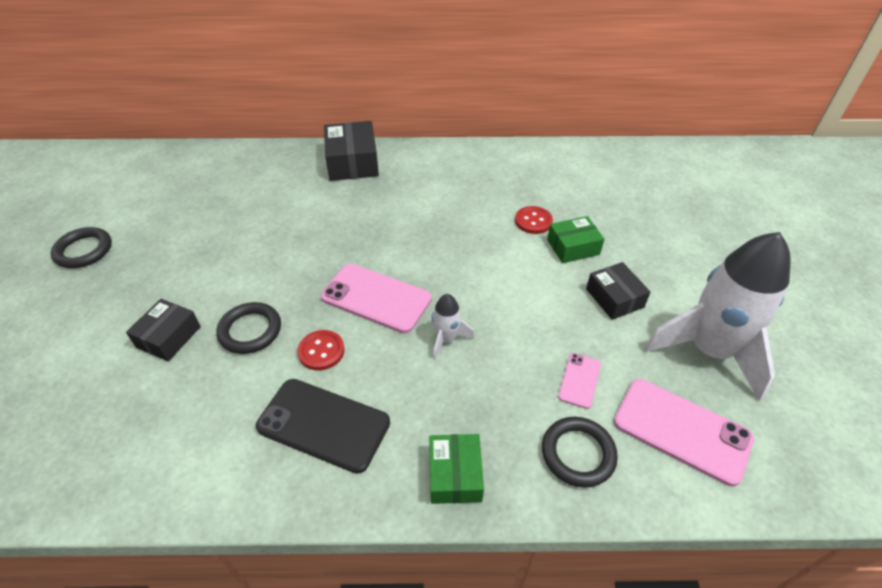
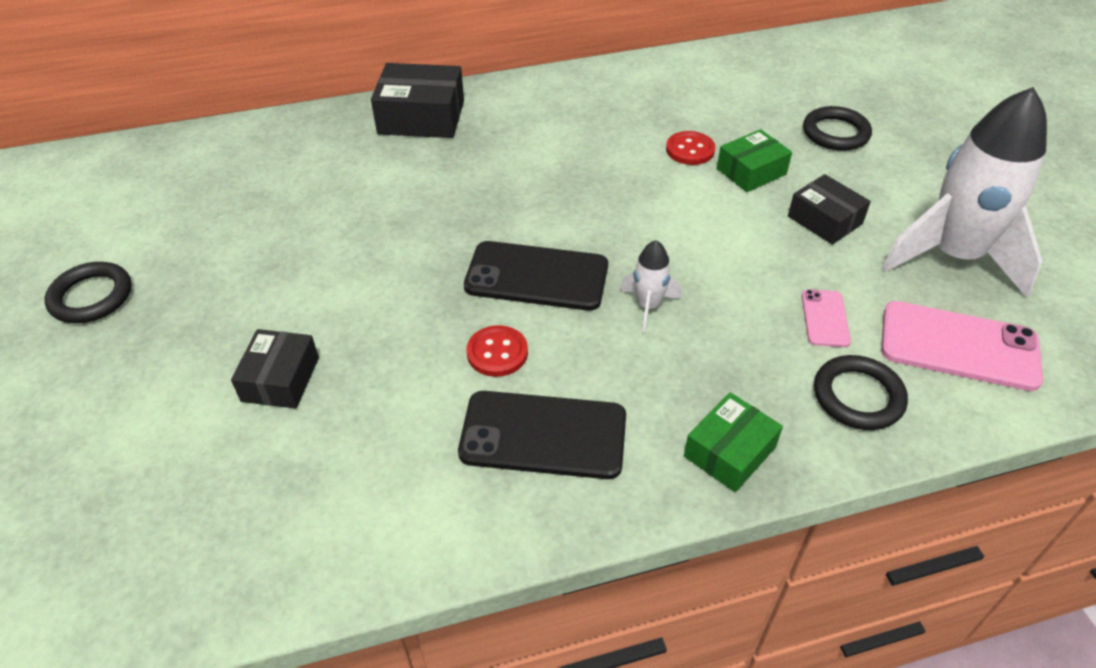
camera: 15 degrees left, 0 degrees up
black ring [216,302,281,354] -> black ring moved to [803,106,872,151]
pink phone [321,264,432,333] -> black phone [464,241,608,311]
black box [324,121,379,181] -> black box turned 60 degrees counterclockwise [371,63,464,138]
green box [429,434,484,504] -> green box turned 60 degrees clockwise [684,392,783,492]

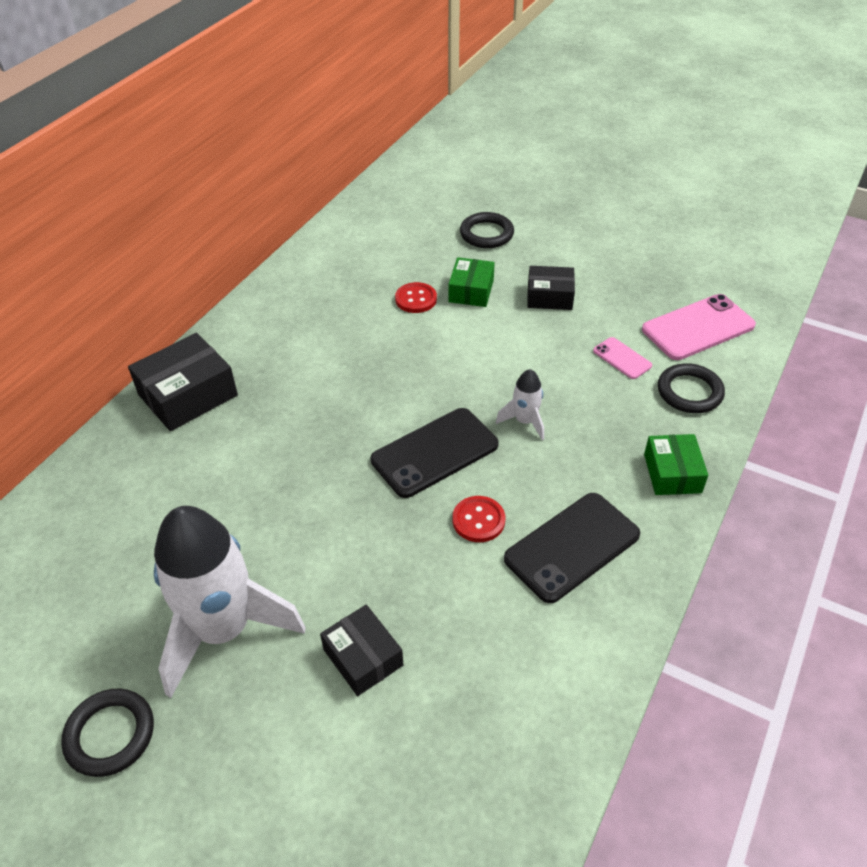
camera: 45 degrees left, 0 degrees up
white rocket [881,87,1047,298] -> white rocket moved to [154,506,306,698]

